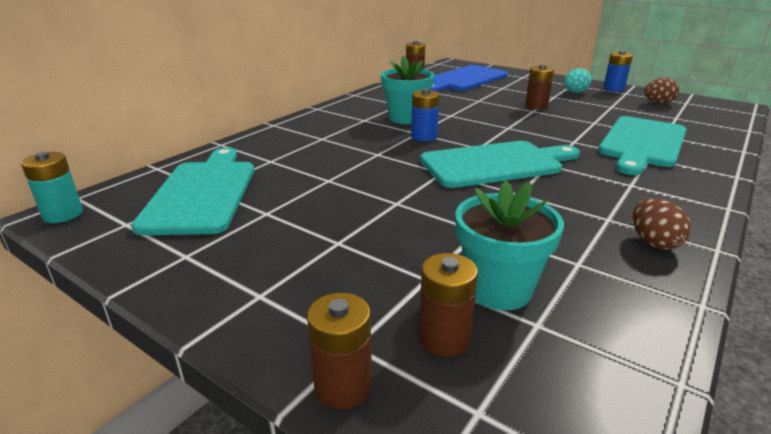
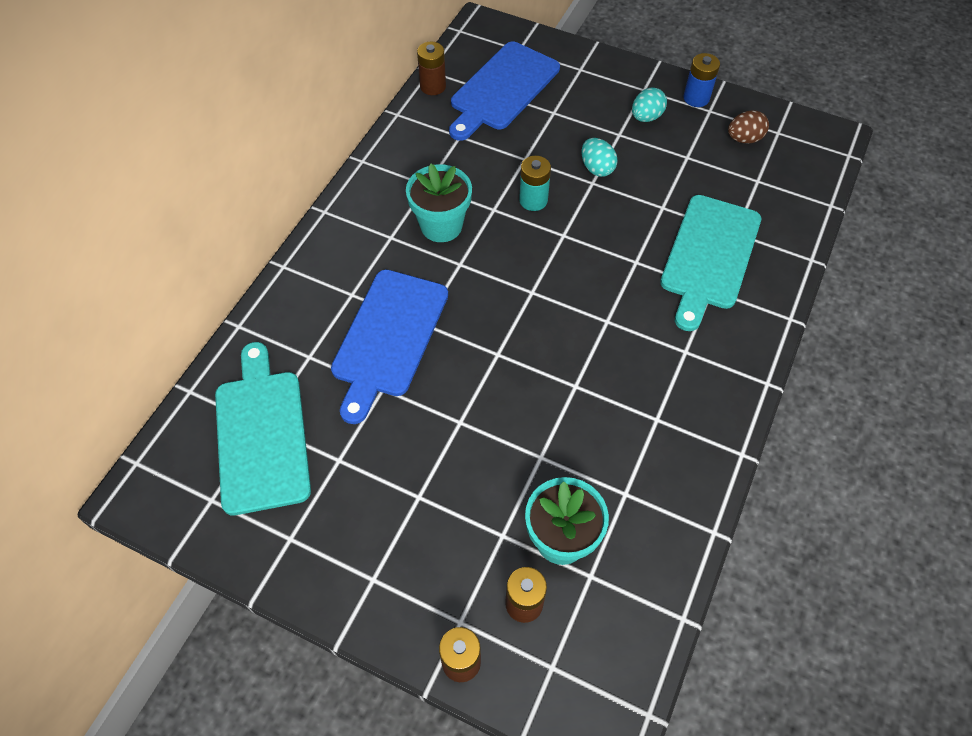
camera: 10 degrees left, 30 degrees up
turquoise battery [21,152,83,223] -> turquoise battery moved to [519,156,551,211]
blue battery [411,89,440,142] -> none
turquoise cutting board [420,141,580,188] -> none
brown battery [525,64,554,110] -> turquoise egg [581,138,618,177]
brown egg [633,198,691,250] -> none
none -> blue cutting board [331,270,448,424]

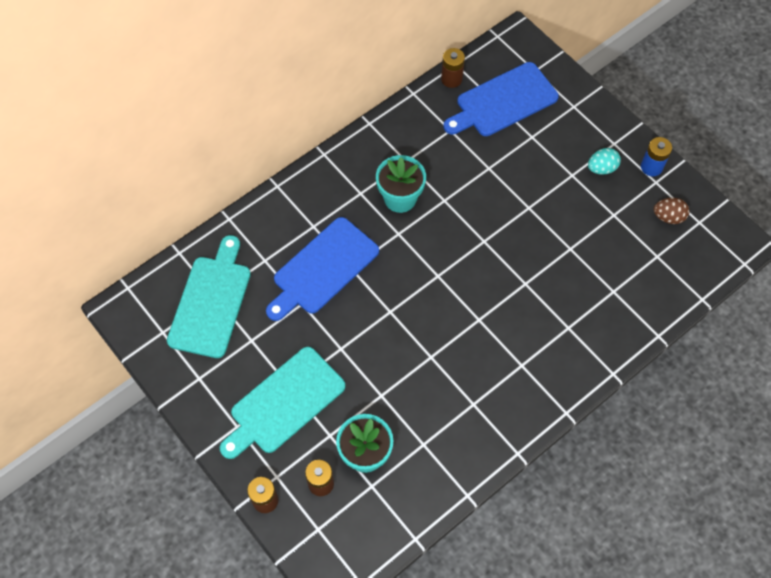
camera: 25 degrees right, 5 degrees up
turquoise battery [519,156,551,211] -> none
turquoise egg [581,138,618,177] -> none
turquoise cutting board [660,195,761,331] -> turquoise cutting board moved to [220,347,346,459]

